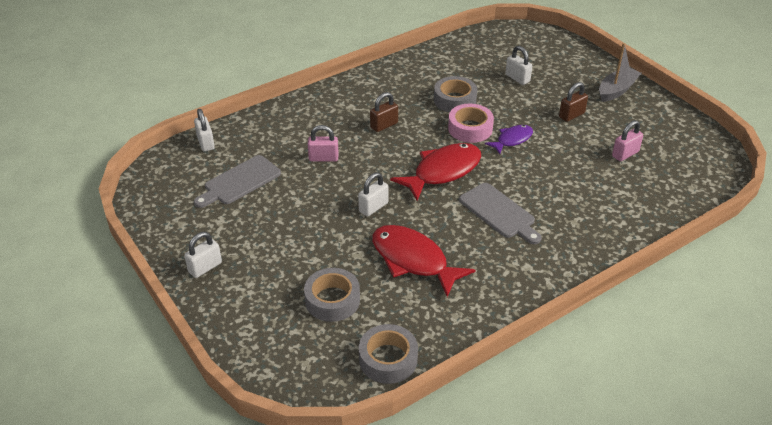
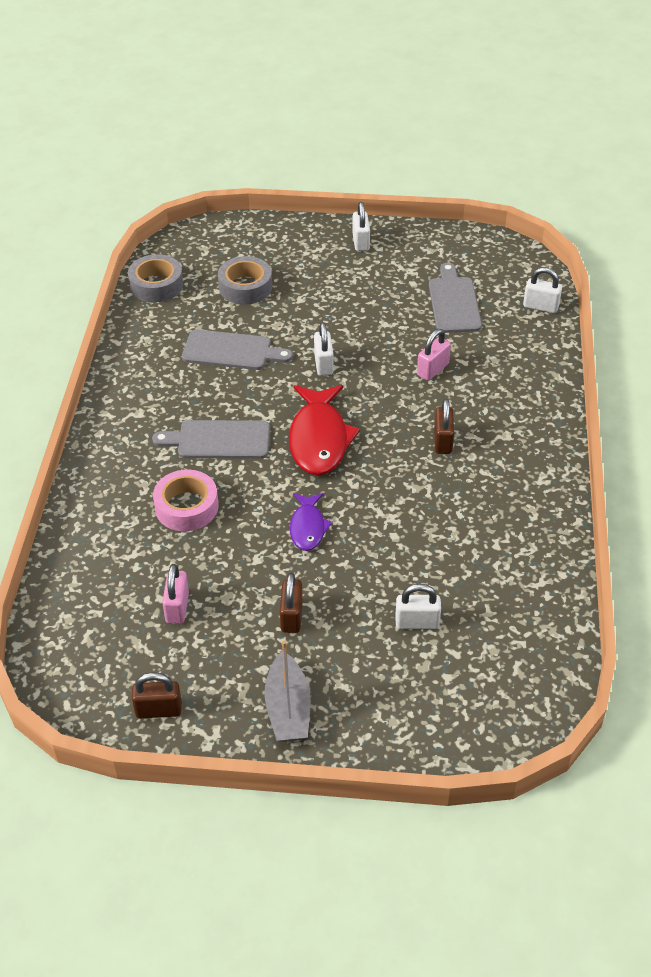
camera: 130 degrees right, 5 degrees up
red fish [372,225,476,297] -> grey cutting board [182,329,293,370]
grey tape [434,76,477,112] -> none
pink tape [448,104,494,143] -> pink tape moved to [153,470,218,531]
none -> brown padlock [132,672,182,718]

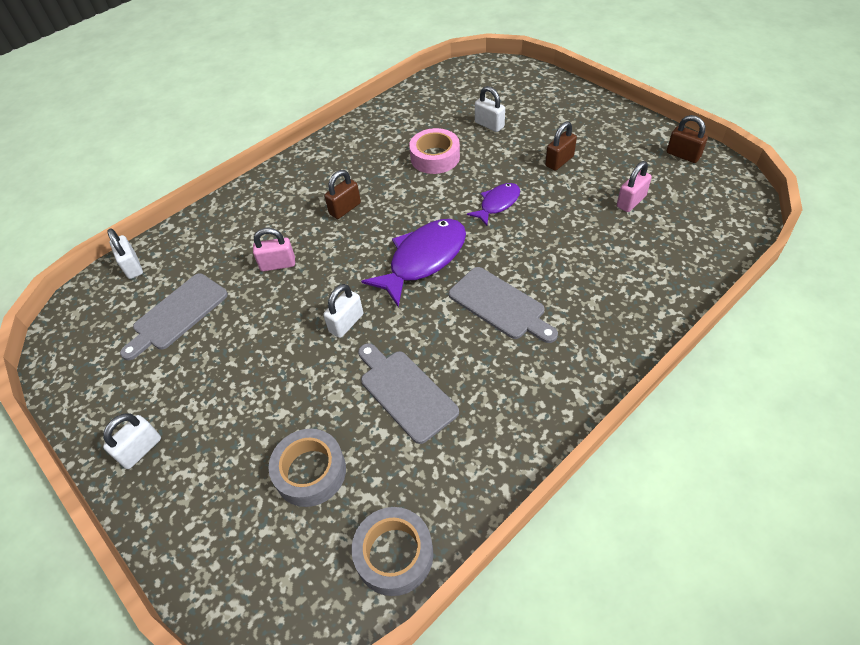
camera: 135 degrees left, 5 degrees up
pink tape [153,470,218,531] -> pink tape moved to [409,128,460,174]
grey boat [264,640,311,742] -> none
red fish [289,385,360,475] -> purple fish [361,219,466,307]

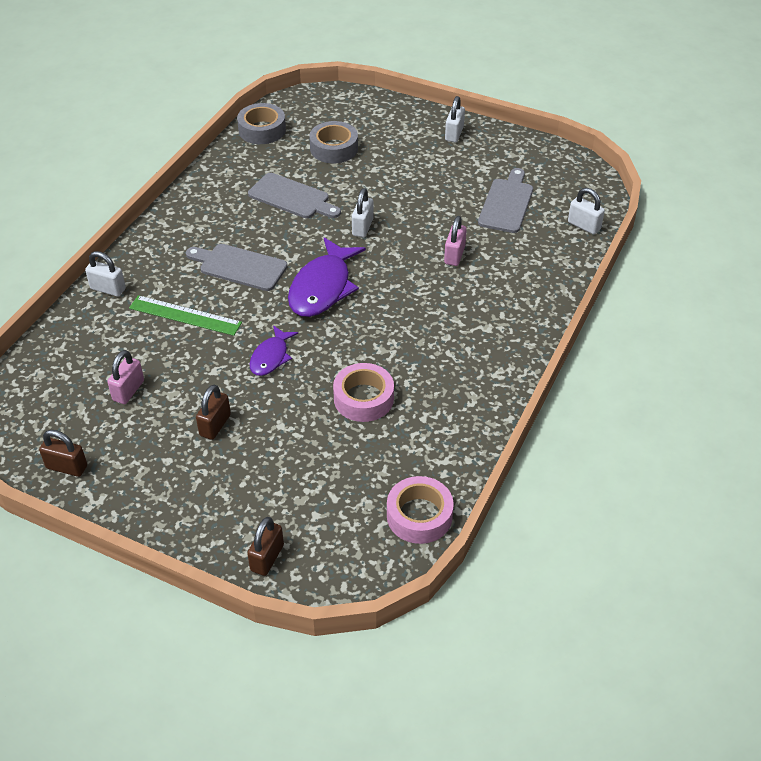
camera: 155 degrees right, 5 degrees down
pink padlock [253,228,295,271] -> pink padlock turned 45 degrees counterclockwise [444,216,467,266]
brown padlock [325,170,361,219] -> brown padlock moved to [247,517,284,576]
white padlock [475,86,505,132] -> white padlock moved to [85,251,126,297]
none -> green ruler [129,295,242,336]
none -> pink tape [387,476,454,544]

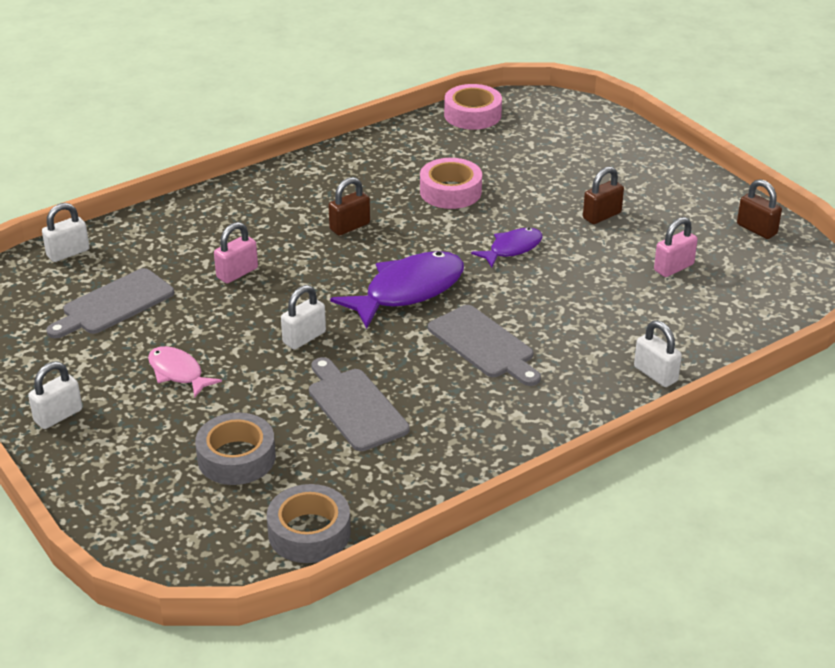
camera: 150 degrees left, 10 degrees down
green ruler [129,295,242,336] -> none
brown padlock [247,517,284,576] -> brown padlock moved to [328,177,370,236]
white padlock [568,188,605,234] -> white padlock turned 75 degrees clockwise [42,203,90,262]
none -> pink fish [148,346,222,398]

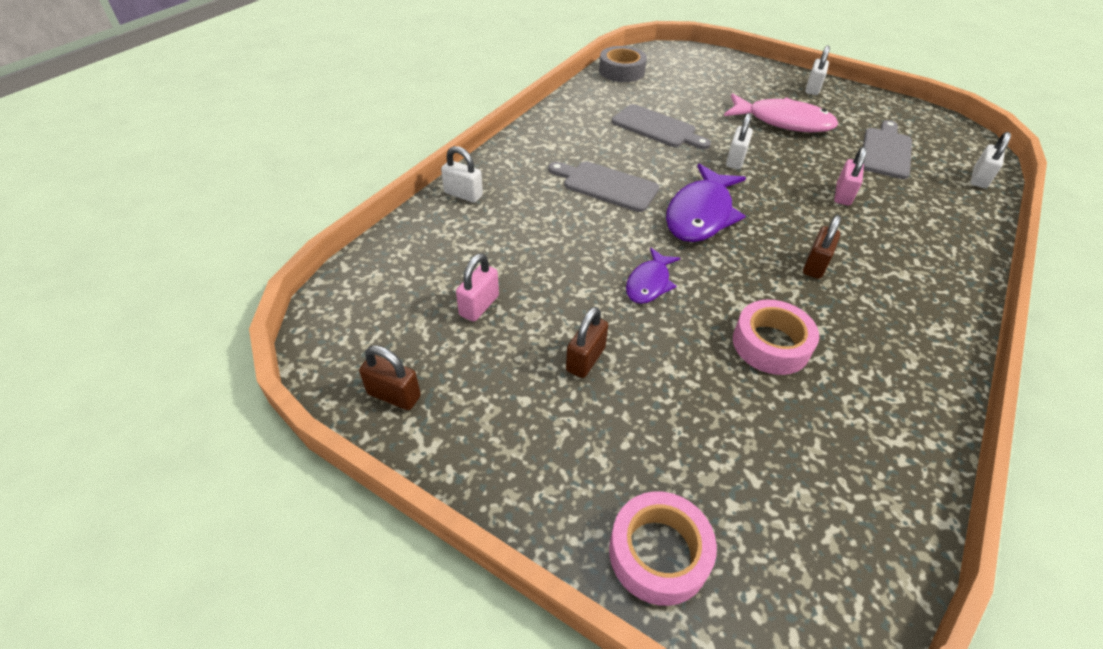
camera: 155 degrees right, 10 degrees up
pink fish [148,346,222,398] -> pink fish [724,93,838,132], size x1.77
grey tape [195,412,276,485] -> none
pink tape [444,84,502,130] -> pink tape moved to [609,491,717,606]

